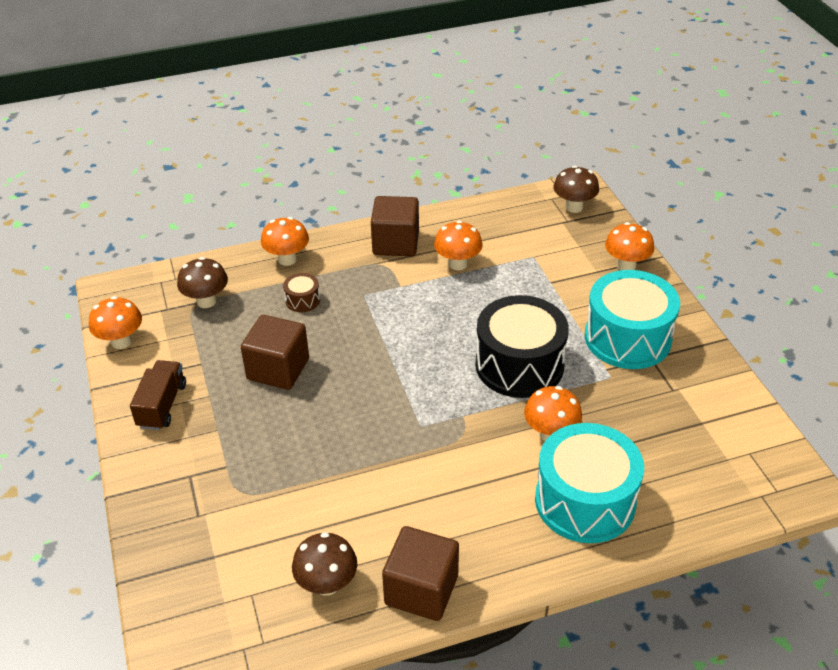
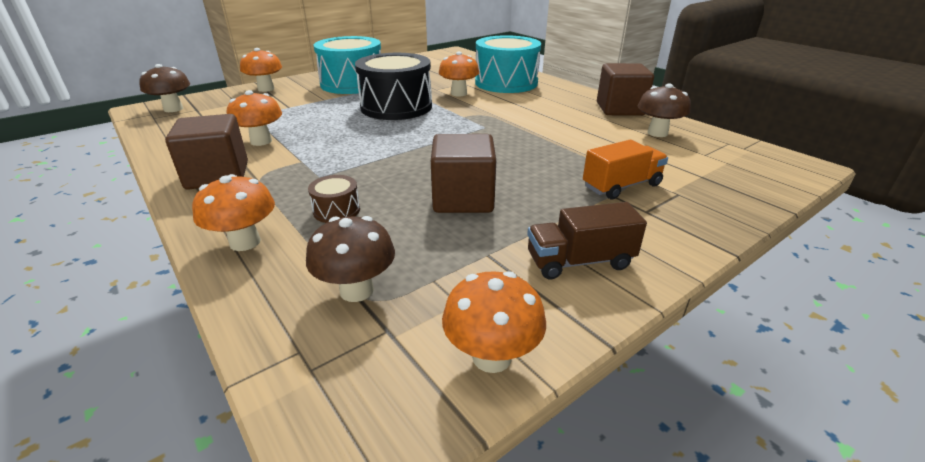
camera: 110 degrees left, 10 degrees down
none -> orange truck [583,140,668,199]

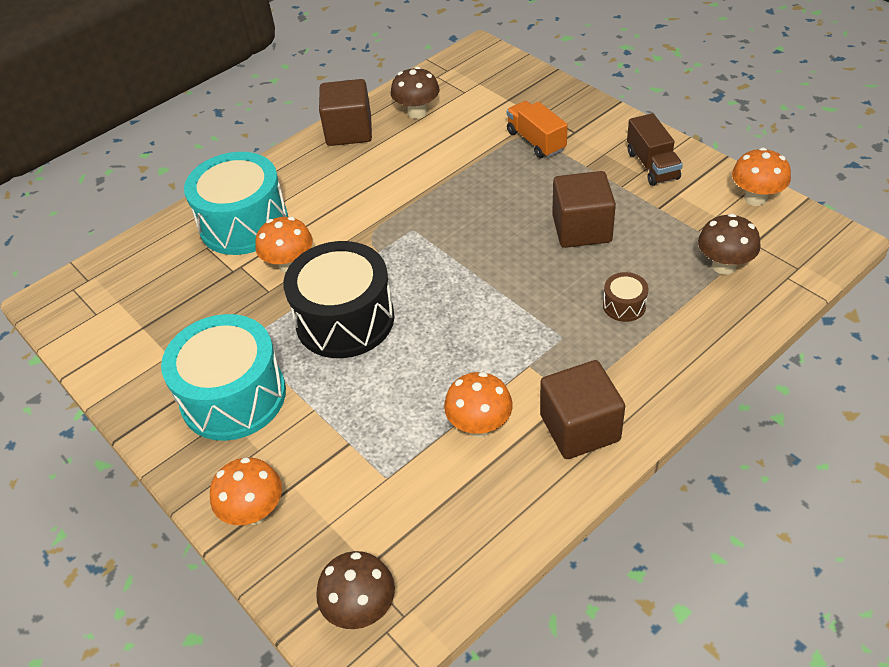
camera: 90 degrees left, 15 degrees up
orange mushroom [192,174,275,251] -> none

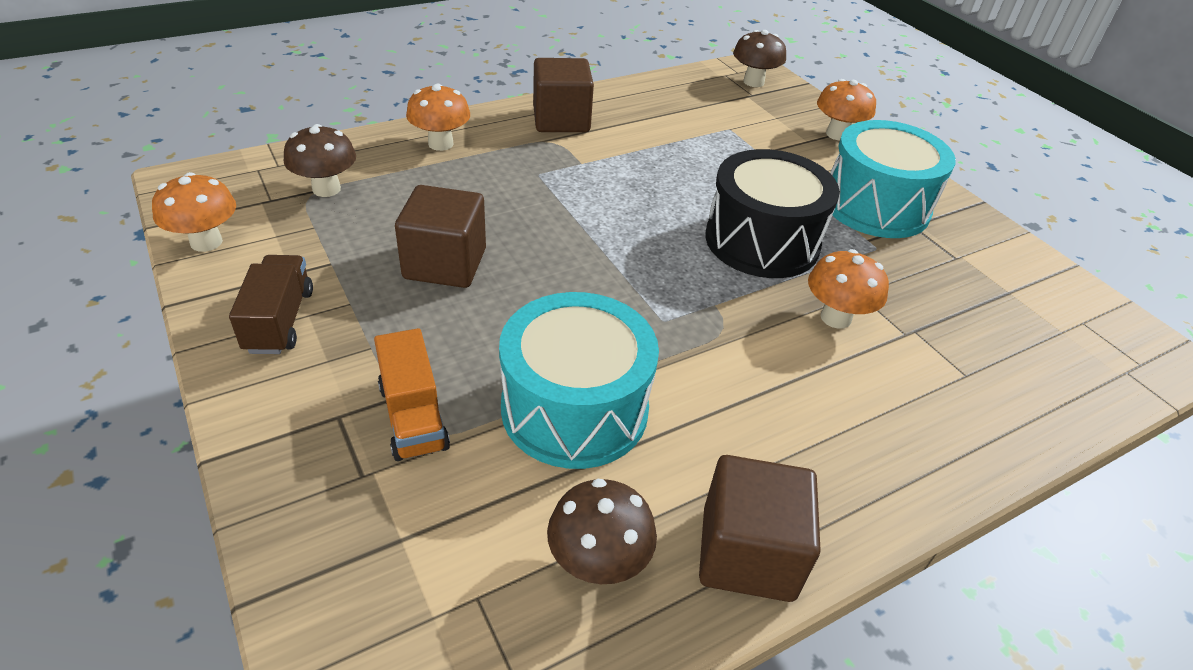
camera: 175 degrees left, 5 degrees down
turquoise drum [184,152,288,255] -> turquoise drum moved to [499,292,659,469]
orange mushroom [444,372,513,437] -> orange mushroom moved to [406,83,470,151]
brown drum [603,272,649,322] -> none

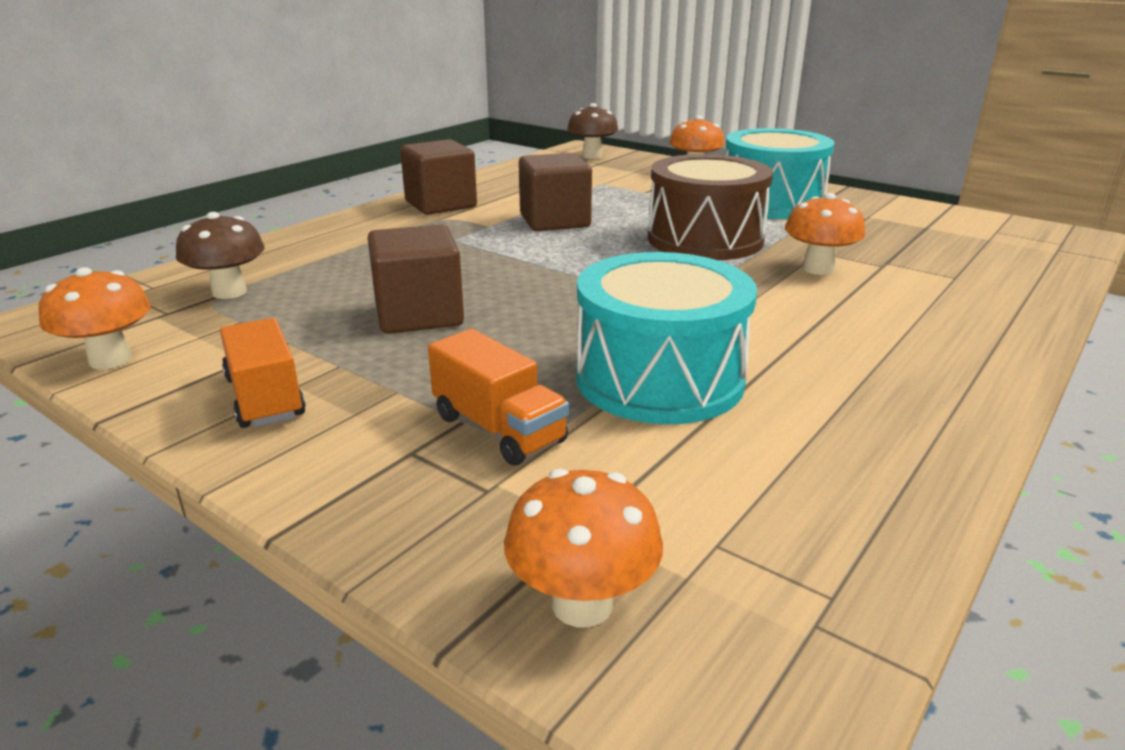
camera: 20 degrees left, 15 degrees down
brown truck [229,255,313,354] -> orange truck [220,318,306,428]
orange mushroom [406,83,470,151] -> orange mushroom moved to [504,469,663,627]
brown mushroom [547,479,657,584] -> none
brown cube [699,455,821,602] -> brown cube moved to [519,153,592,231]
black drum [705,149,840,278] -> brown drum [648,154,773,260]

